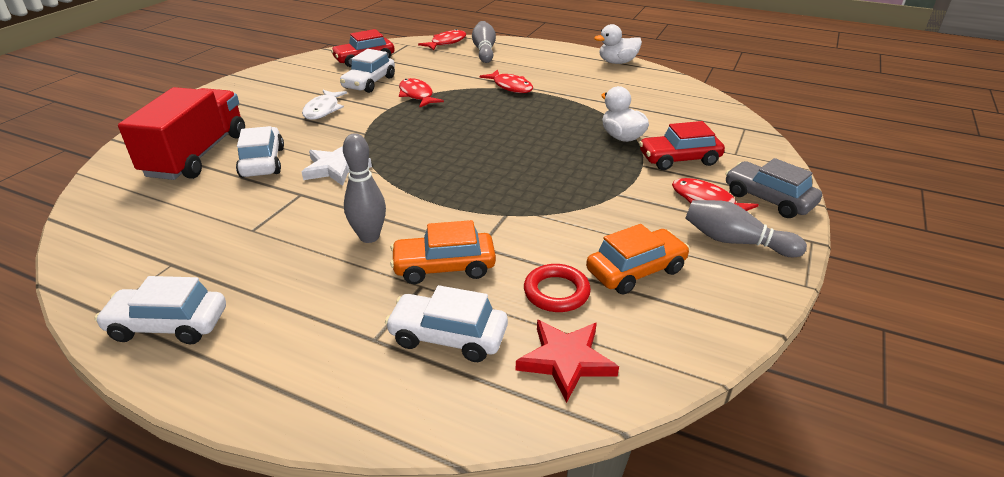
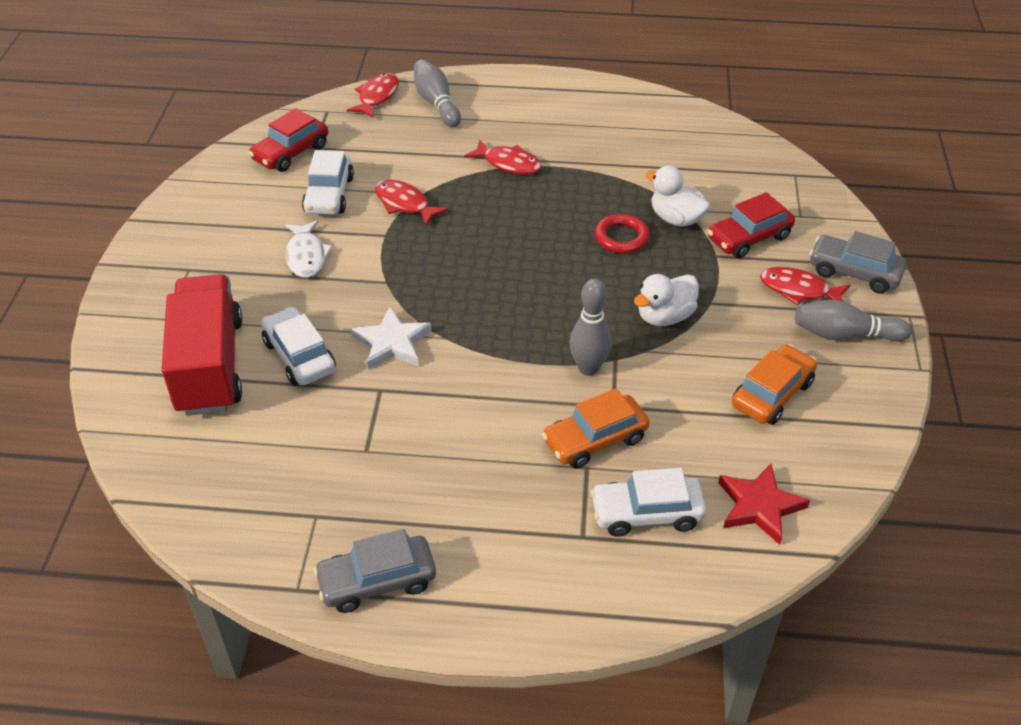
camera: 20 degrees left, 10 degrees up
white car [95,276,226,344] -> grey car [313,529,436,613]
grey bowling pin [343,133,386,243] -> grey bowling pin moved to [569,279,612,376]
red ring [524,264,591,312] -> red ring moved to [595,214,650,254]
white duck [594,24,642,64] -> white duck moved to [634,274,699,326]

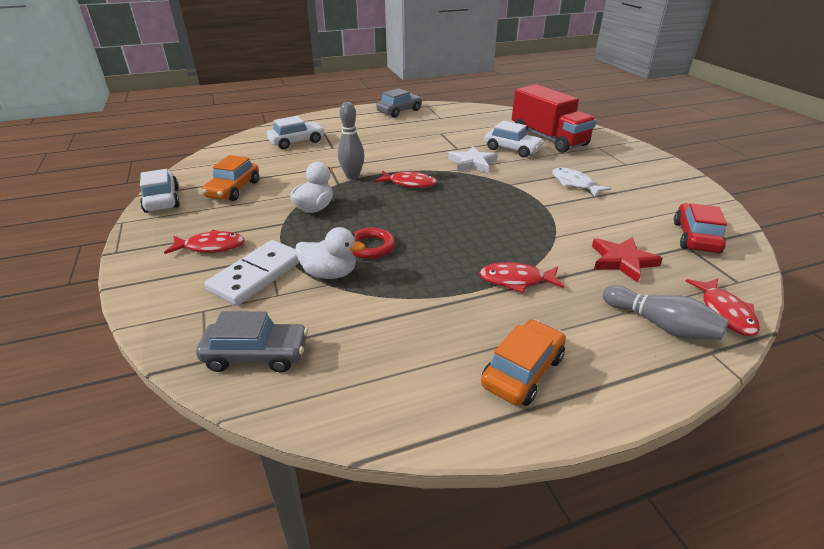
camera: 155 degrees right, 10 degrees down
white car [302,150,354,215] -> white car moved to [140,169,180,213]
red fish [375,180,449,226] -> red fish moved to [375,171,437,188]
orange car [542,388,650,469] -> orange car moved to [481,319,566,406]
red car [707,192,795,258] -> white domino [205,240,300,306]
red star [718,464,810,545] -> red star moved to [592,237,663,283]
grey bowling pin [795,300,912,342] -> none
grey car [809,231,907,294] -> grey car moved to [196,311,308,373]

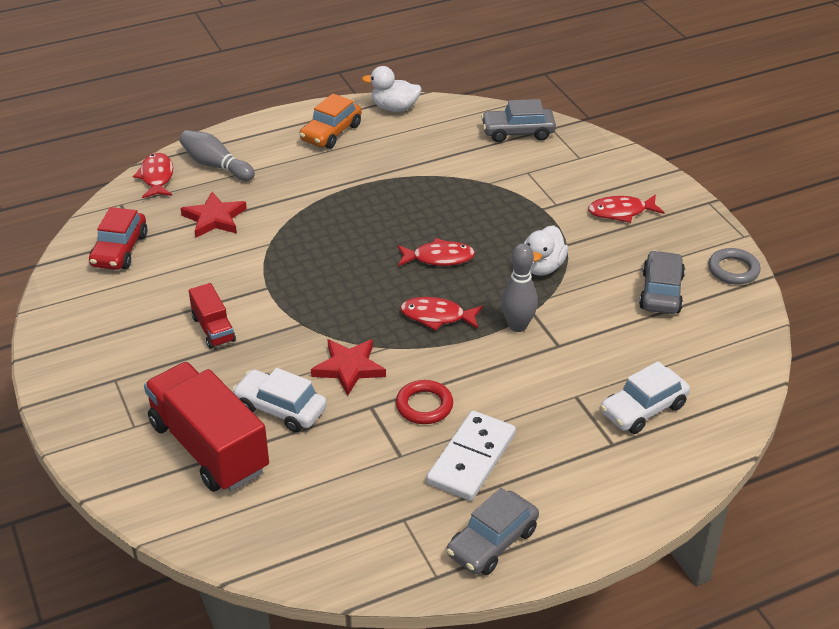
camera: 175 degrees right, 5 degrees up
white car [140,169,180,213] -> grey ring [708,248,761,285]
orange car [202,155,259,201] -> grey car [639,250,685,314]
white domino [205,240,300,306] -> white domino moved to [426,411,516,501]
white duck [295,227,365,279] -> white duck moved to [362,66,422,112]
red ring [352,228,395,259] -> red ring moved to [396,380,453,424]
white star [448,146,497,172] -> red star [311,339,386,396]
red fish [479,262,564,293] -> red fish moved to [397,238,475,266]
white fish [552,168,611,197] -> red truck [189,283,236,349]

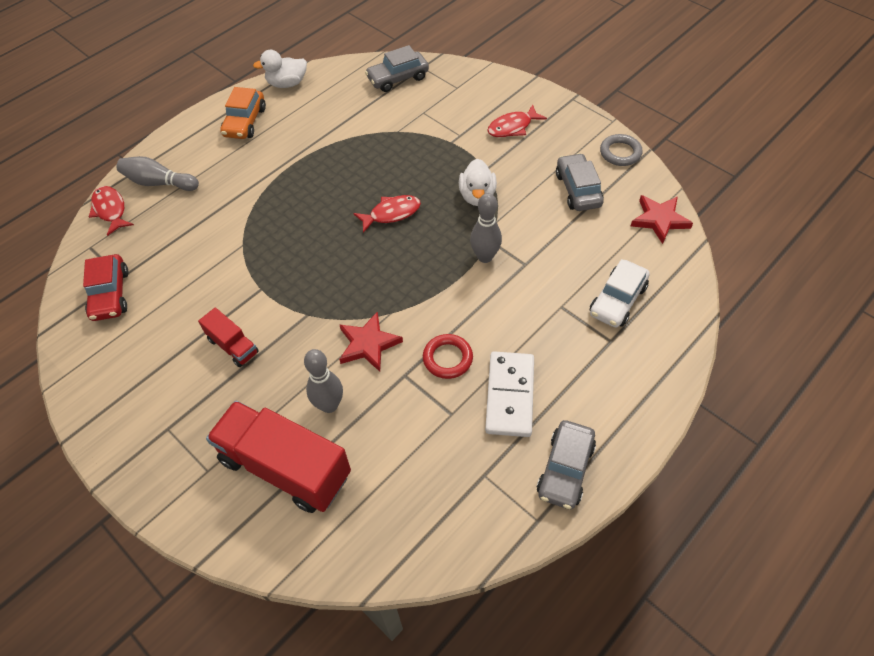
camera: 20 degrees left, 15 degrees up
red star [181,192,247,238] -> red star moved to [631,195,693,244]
white car [232,368,327,432] -> grey bowling pin [304,349,343,413]
red fish [400,297,483,331] -> none

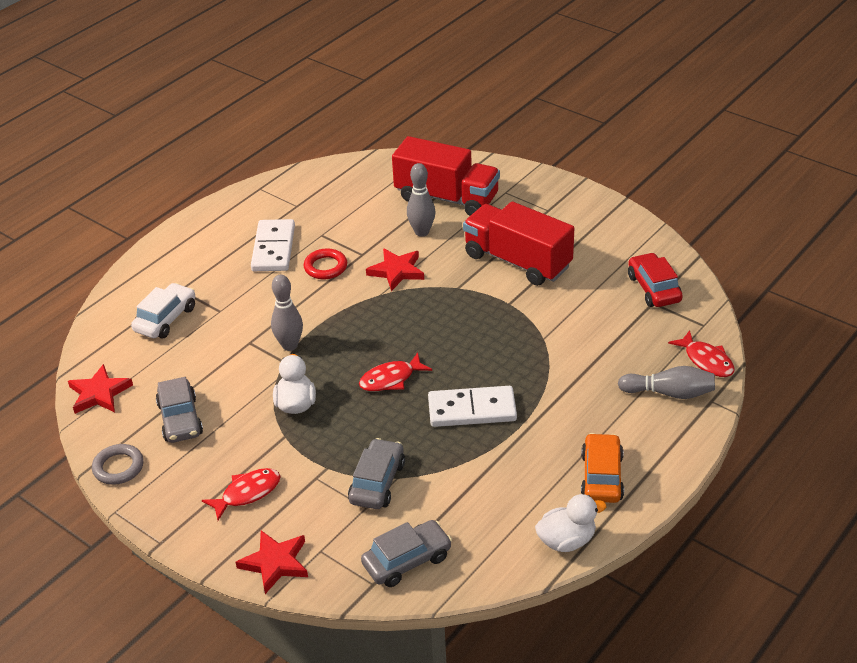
camera: 175 degrees right, 15 degrees down
red truck [198,308,259,367] -> red truck [463,202,574,286], size x2.04
grey car [537,420,596,509] -> grey car moved to [348,438,405,509]
none -> red star [236,530,308,594]
none -> white domino [428,386,517,427]

